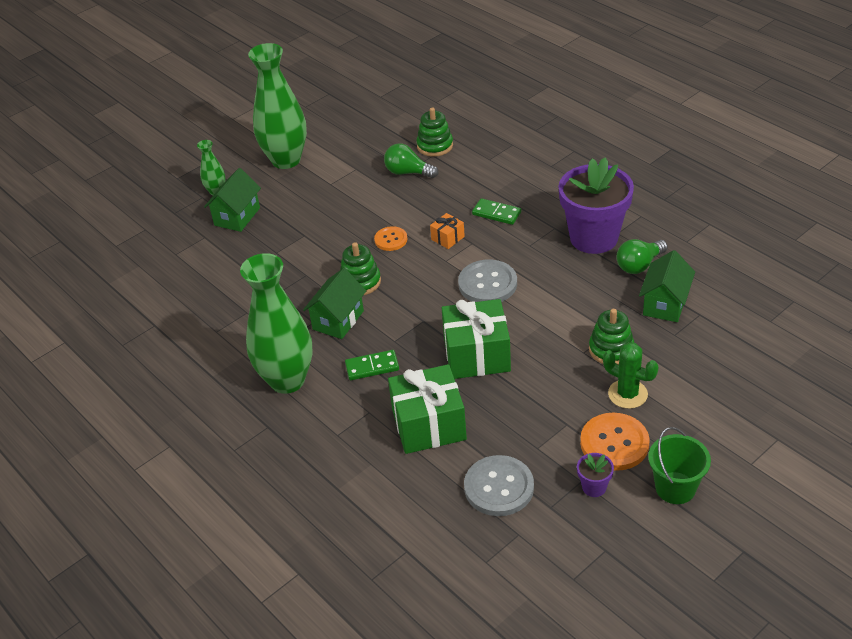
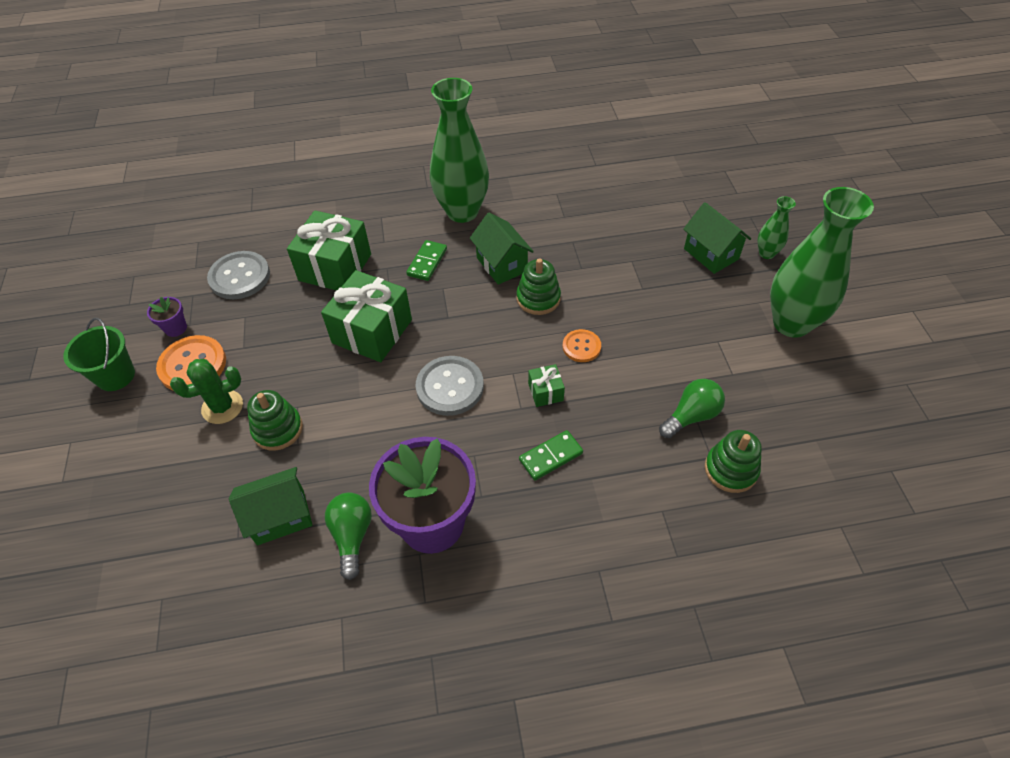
camera: 120 degrees right, 10 degrees up
orange gift [430,213,465,249] -> green gift [528,364,565,407]
green house [639,250,695,322] -> green house turned 75 degrees counterclockwise [229,467,312,545]

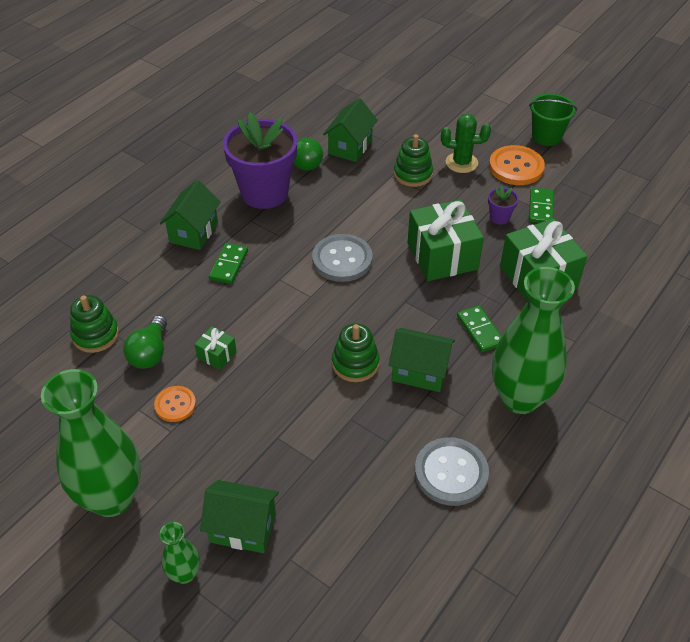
camera: 135 degrees right, 5 degrees down
purple flower pot [147,297,187,337] -> purple flower pot moved to [488,185,519,225]
green cactus [170,359,243,424] -> green cactus turned 75 degrees clockwise [441,113,491,173]
grey button [207,251,270,299] -> grey button moved to [415,437,489,506]
green gift [528,364,565,407] -> green gift moved to [194,326,237,370]
orange button [563,329,601,362] -> orange button moved to [154,386,196,422]
none -> green house [160,180,221,250]
none -> green domino [529,188,554,223]

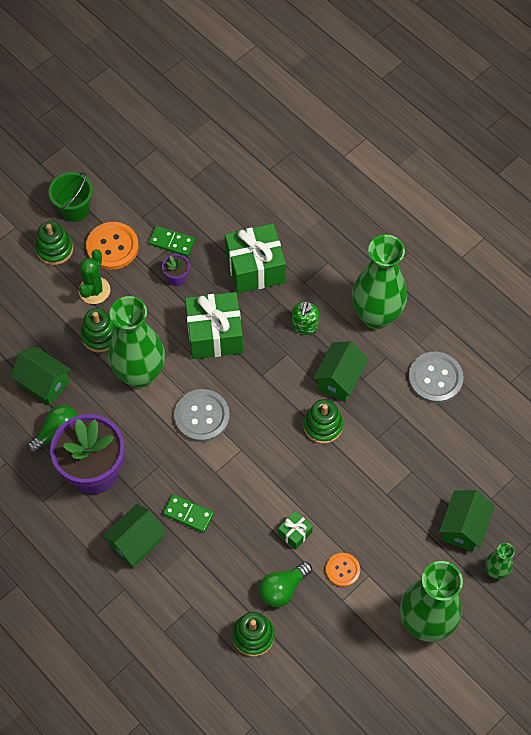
camera: 80 degrees left, 15 degrees up
green light bulb [123,315,167,369] -> green light bulb turned 120 degrees clockwise [259,562,312,607]
green house [160,180,221,250] -> green house turned 75 degrees counterclockwise [102,504,166,568]
green domino [457,305,502,352] -> green soap dispenser [292,301,319,335]
none -> green stacking toy [35,221,73,265]
none -> green vase [108,296,165,388]

